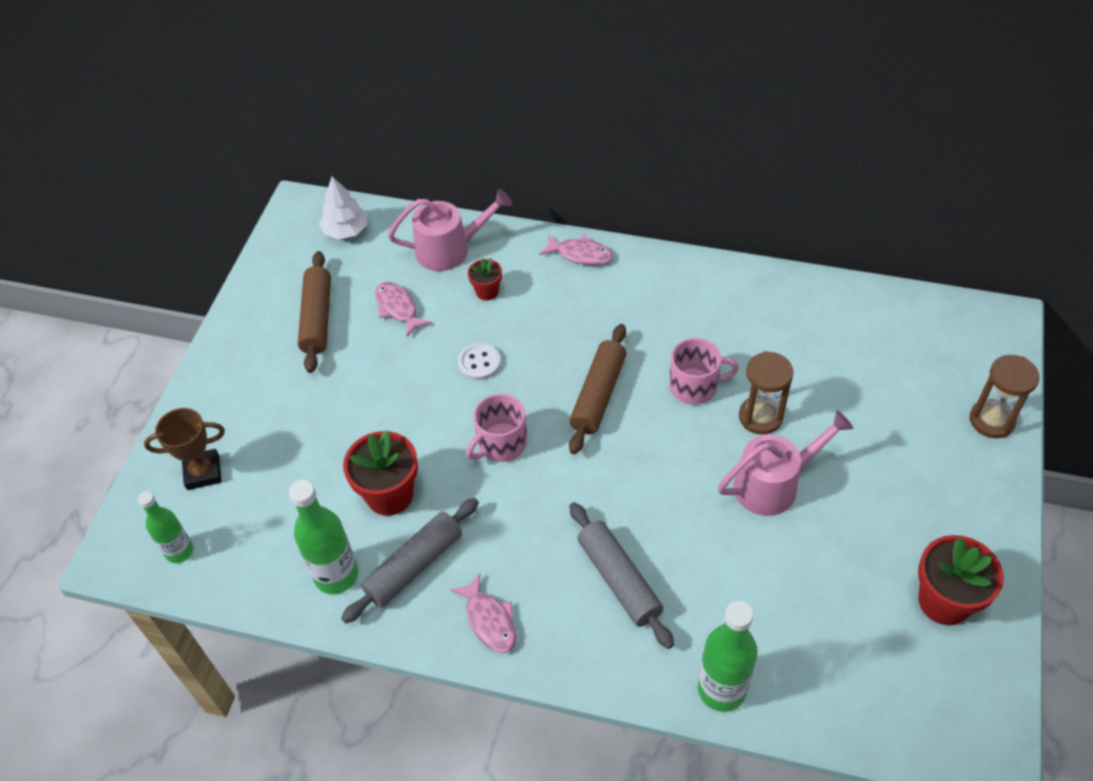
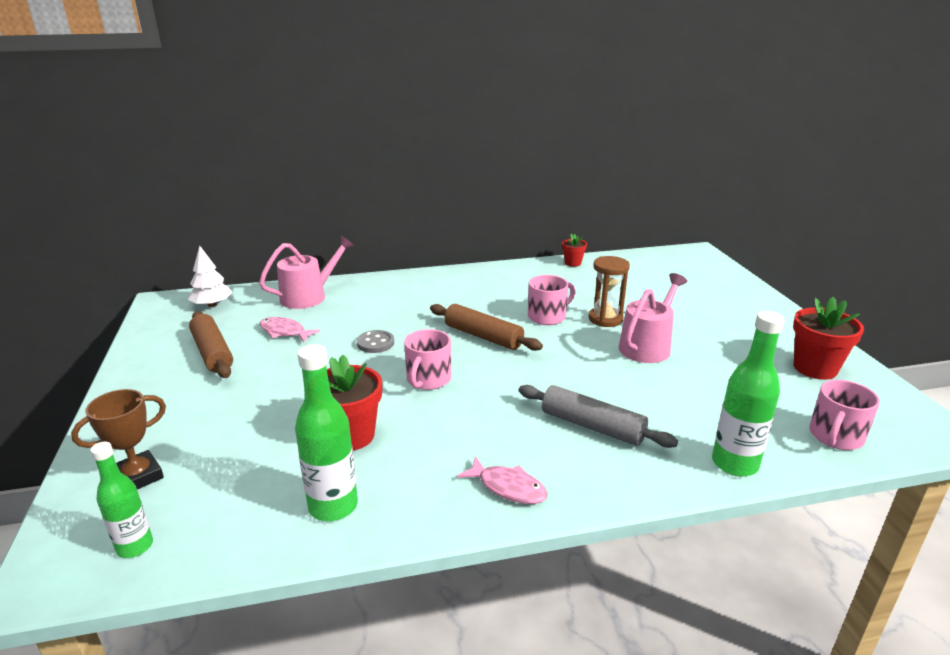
camera: 30 degrees left, 25 degrees down
grey rolling pin [341,498,479,623] -> none
white button [458,343,501,380] -> grey button [357,330,394,353]
red flower pot [468,258,502,301] -> red flower pot moved to [562,234,587,267]
pink fish [540,235,613,265] -> none
brown rolling pin [569,324,626,454] -> brown rolling pin turned 45 degrees counterclockwise [430,304,543,351]
brown hourglass [969,355,1040,438] -> none
none -> pink mug [809,380,880,450]

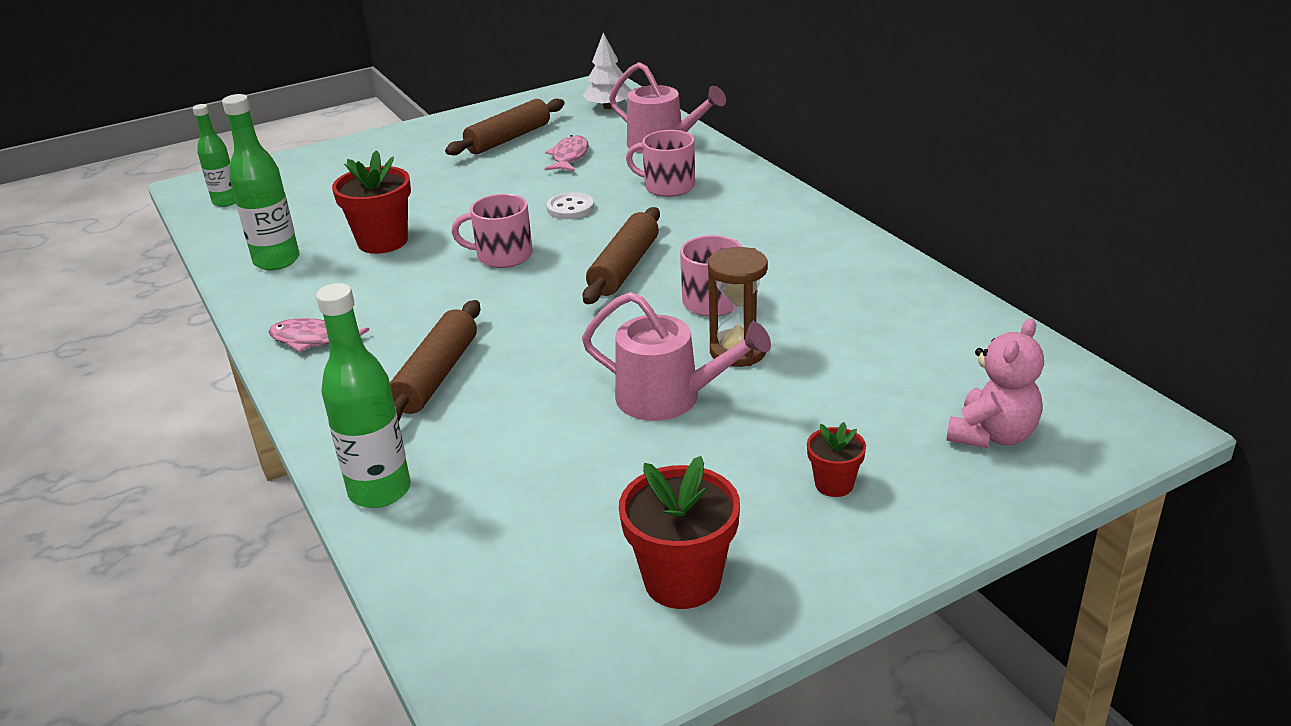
camera: 75 degrees right, 5 degrees up
brown trophy [71,389,166,489] -> none
grey button [357,330,394,353] -> white button [547,192,594,219]
pink fish [457,456,548,504] -> pink fish turned 90 degrees clockwise [269,318,369,352]
grey rolling pin [519,385,678,448] -> brown rolling pin [390,300,480,421]
red flower pot [562,234,587,267] -> red flower pot moved to [807,422,866,497]
pink mug [809,380,880,450] -> pink mug moved to [626,130,695,197]
none -> pink teddy bear [946,319,1044,448]

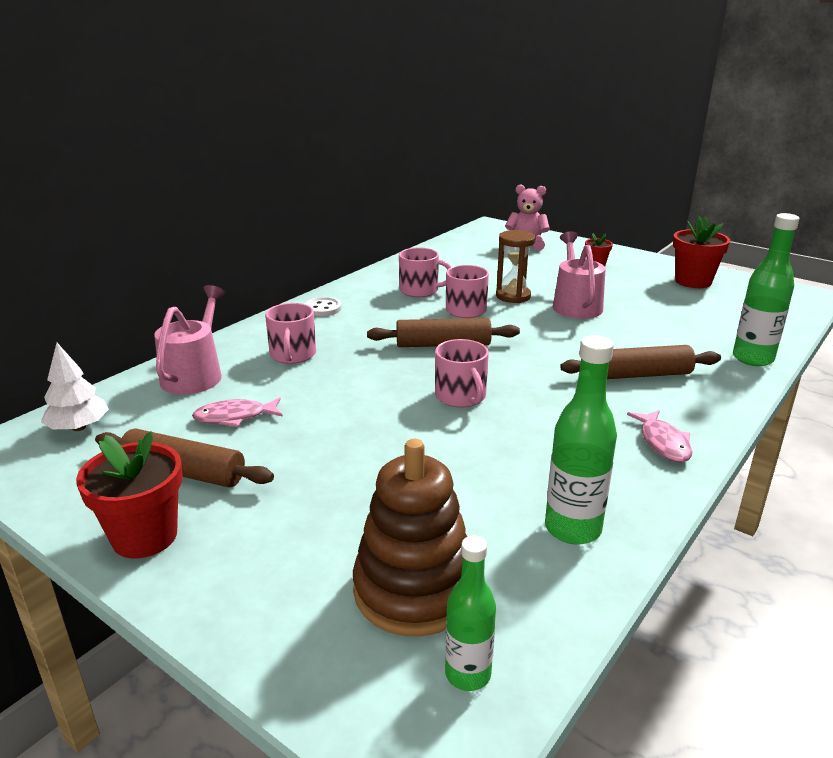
camera: 115 degrees left, 5 degrees down
red flower pot [332,150,411,254] -> red flower pot moved to [76,431,183,559]
white button [547,192,594,219] -> white button moved to [305,297,341,317]
none -> brown stacking toy [353,439,467,636]
none -> pink mug [399,248,451,297]

